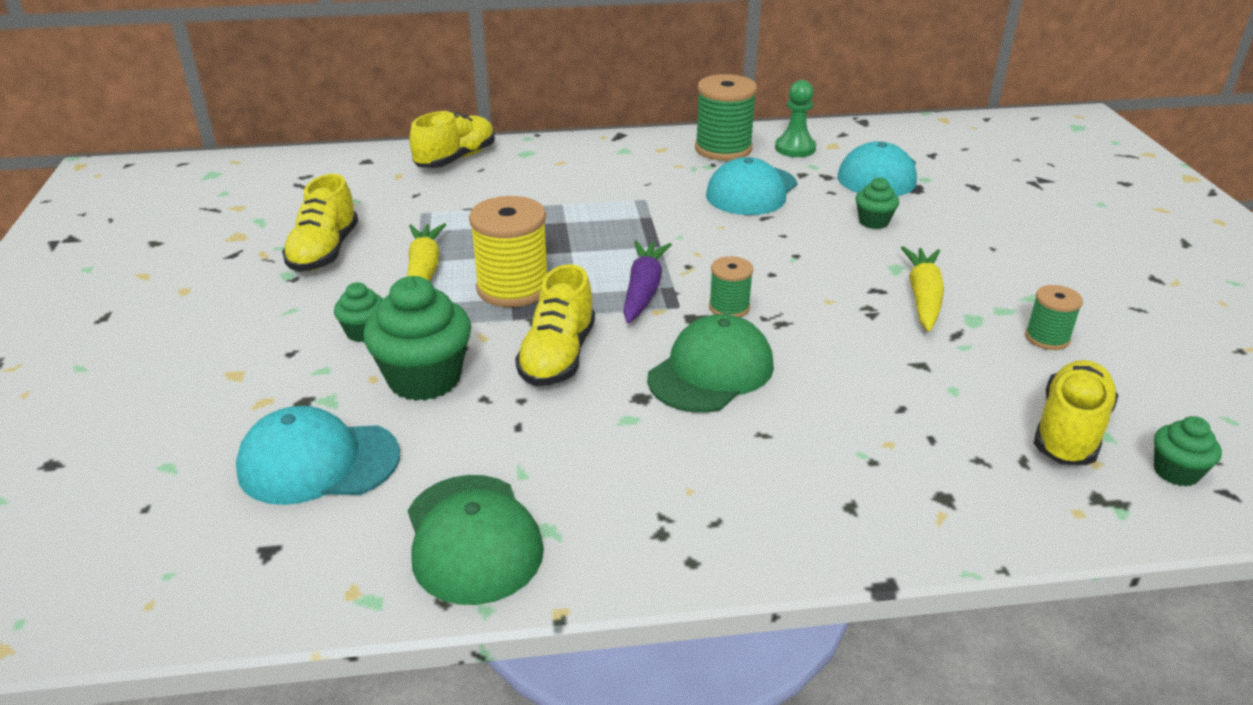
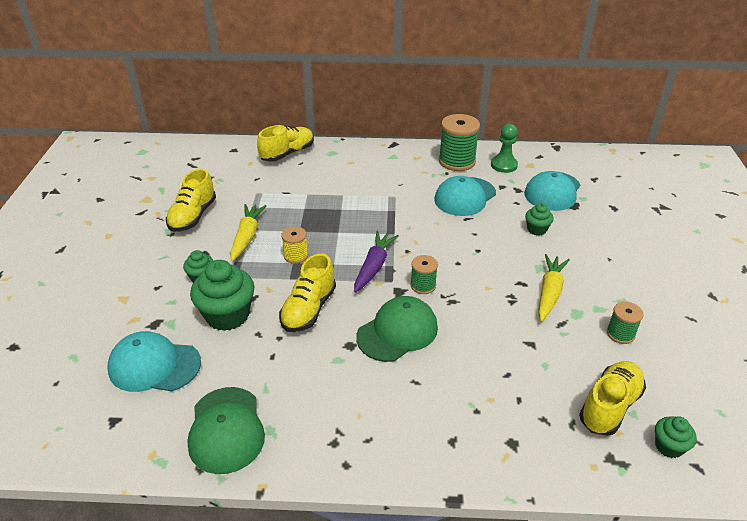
camera: 10 degrees right, 5 degrees up
yellow spool [469,196,547,307] -> yellow spool [281,226,308,264], size x0.55

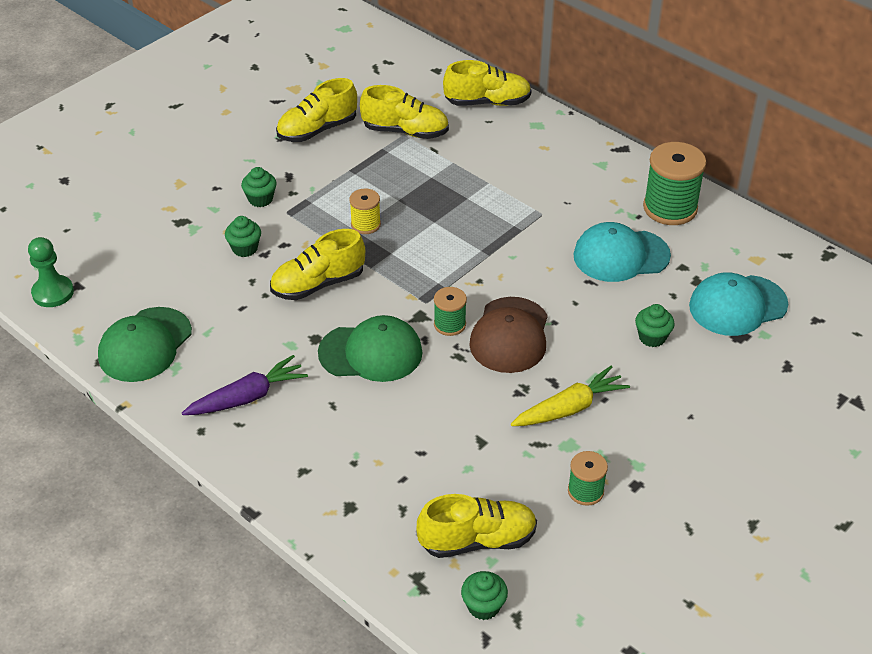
camera: 40 degrees right, 5 degrees up
turquoise cap [107,331,201,392] -> none
green cupcake [190,260,255,331] -> green cupcake [225,216,261,257], size x0.52
yellow carrot [230,204,266,261] -> none
purple carrot [354,231,399,293] -> purple carrot moved to [182,355,308,415]
green pawn [491,124,518,173] -> green pawn moved to [28,237,74,307]
none -> yellow shoe [360,85,449,139]
none -> brown cap [469,297,548,373]

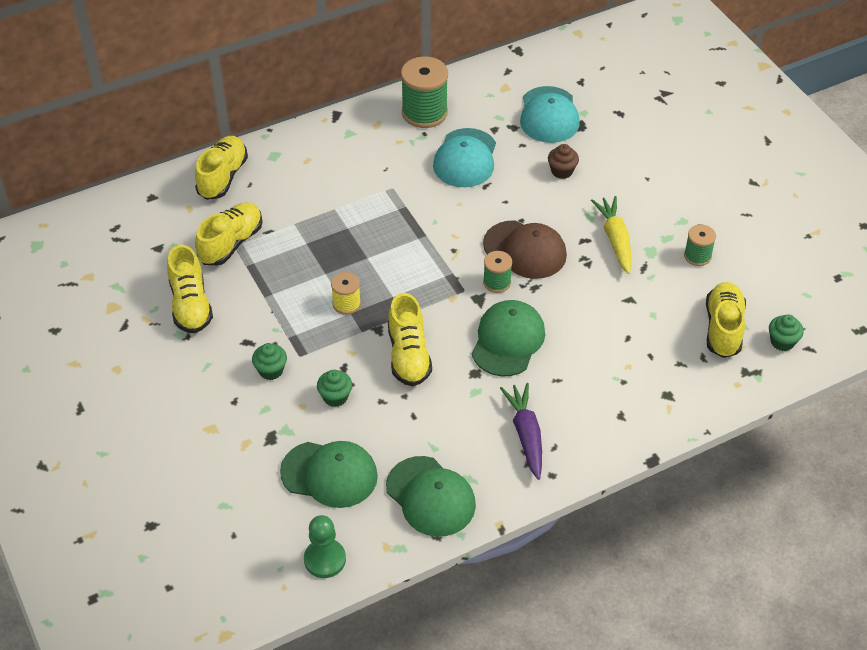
camera: 70 degrees left, 5 degrees up
green cupcake [635,304,675,347] -> brown cupcake [548,144,579,179]
none -> green cap [280,441,378,508]

